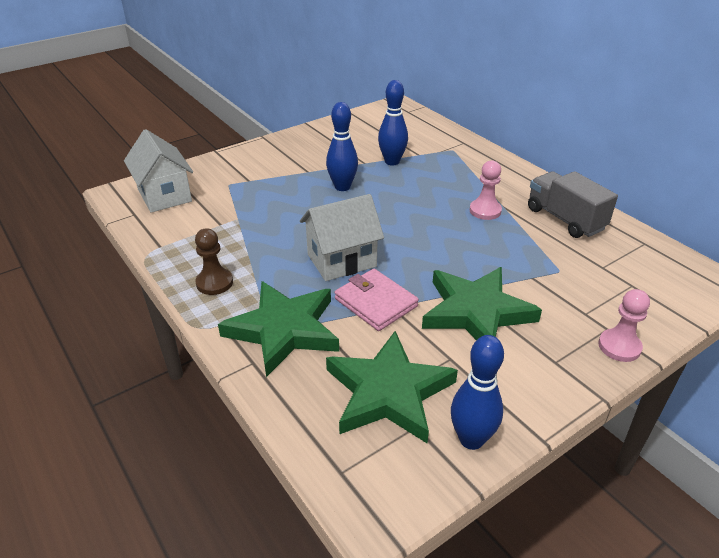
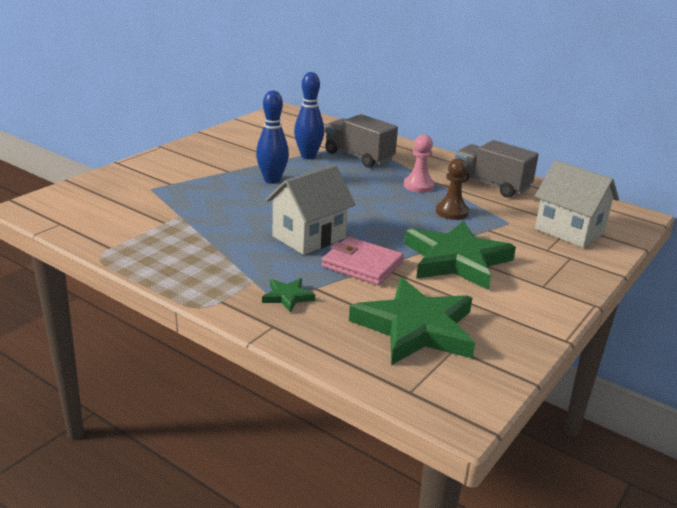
camera: 20 degrees left, 10 degrees down
white house [124,129,193,213] -> white house moved to [535,160,619,248]
brown pawn [195,228,233,295] -> brown pawn moved to [436,158,469,220]
green star [218,281,339,377] -> green star [262,278,315,313], size x0.43
blue bowling pin [451,335,504,450] -> none
pink pawn [598,289,650,362] -> none
none -> grey truck [325,114,398,168]

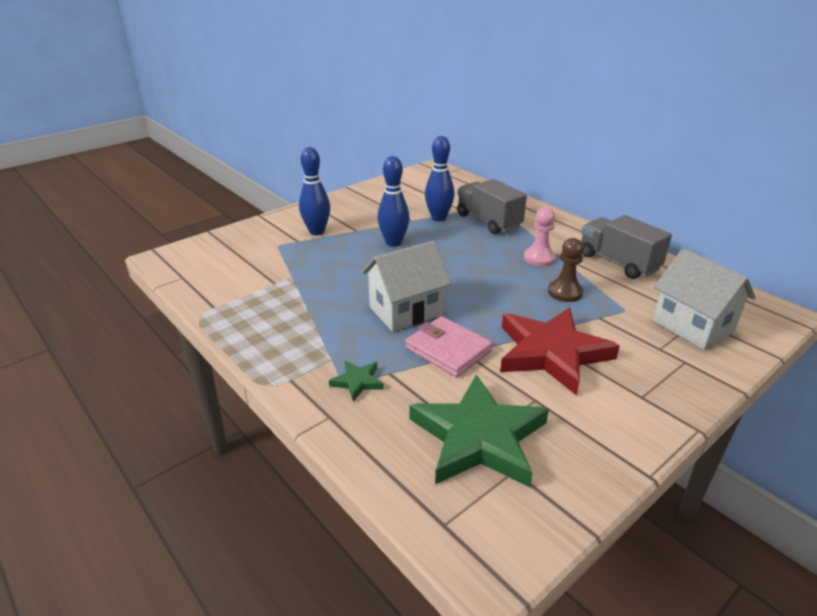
camera: 15 degrees right, 5 degrees up
green star [405,221,516,290] -> red star [500,308,620,396]
none -> blue bowling pin [299,147,330,235]

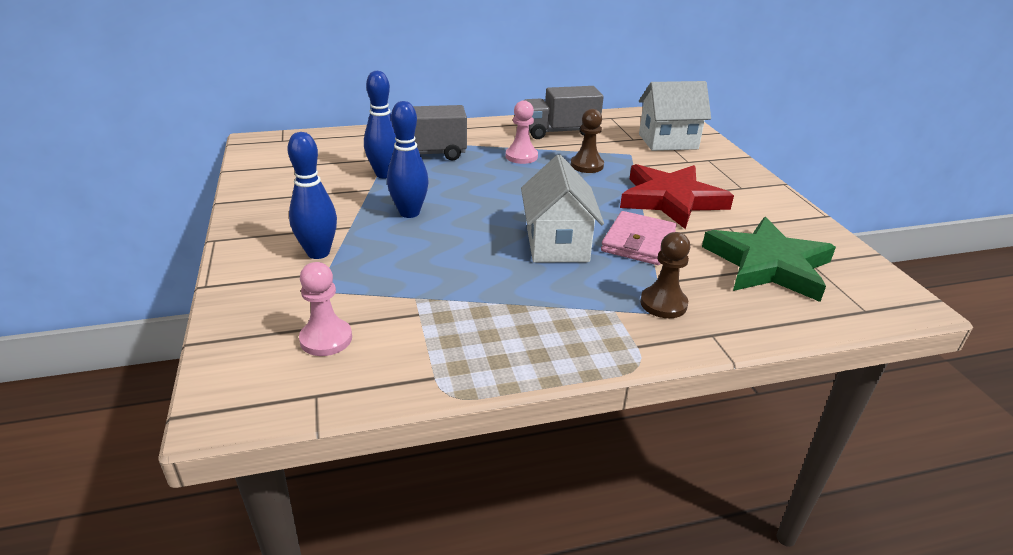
camera: 65 degrees left, 0 degrees up
green star [329,361,384,401] -> brown pawn [640,232,690,318]
pink wallet [405,316,493,377] -> pink wallet turned 45 degrees counterclockwise [601,211,677,265]
none -> pink pawn [299,262,352,356]

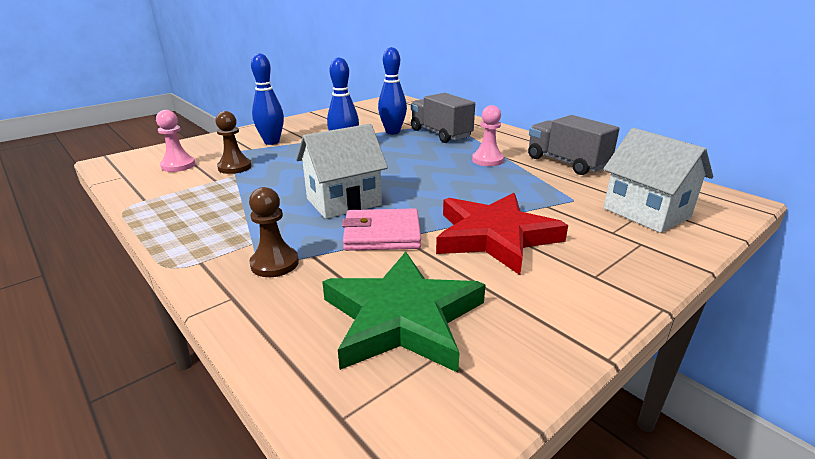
camera: 65 degrees right, 5 degrees down
brown pawn [571,109,604,173] -> brown pawn moved to [215,111,252,174]

